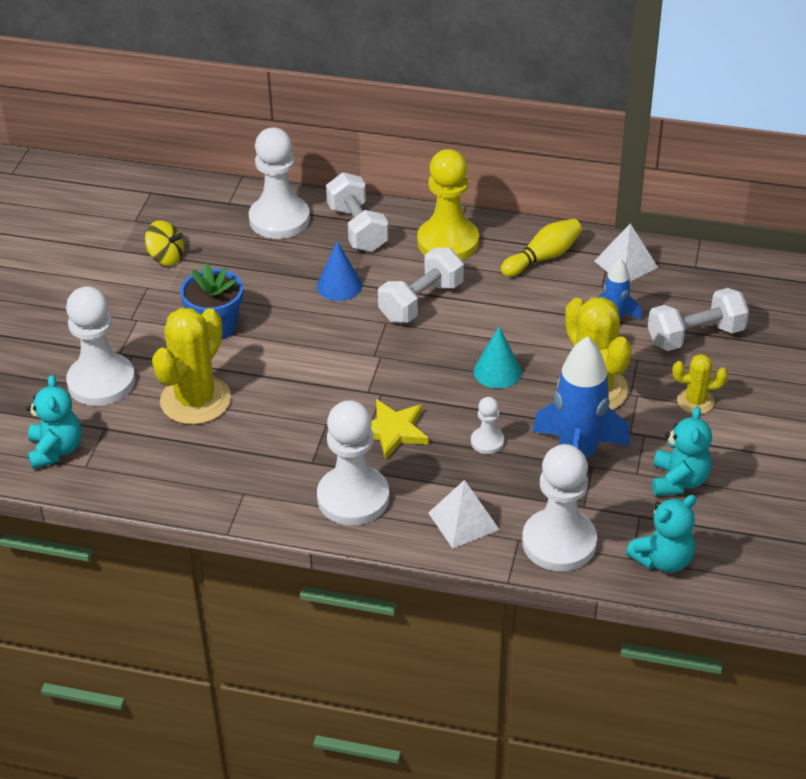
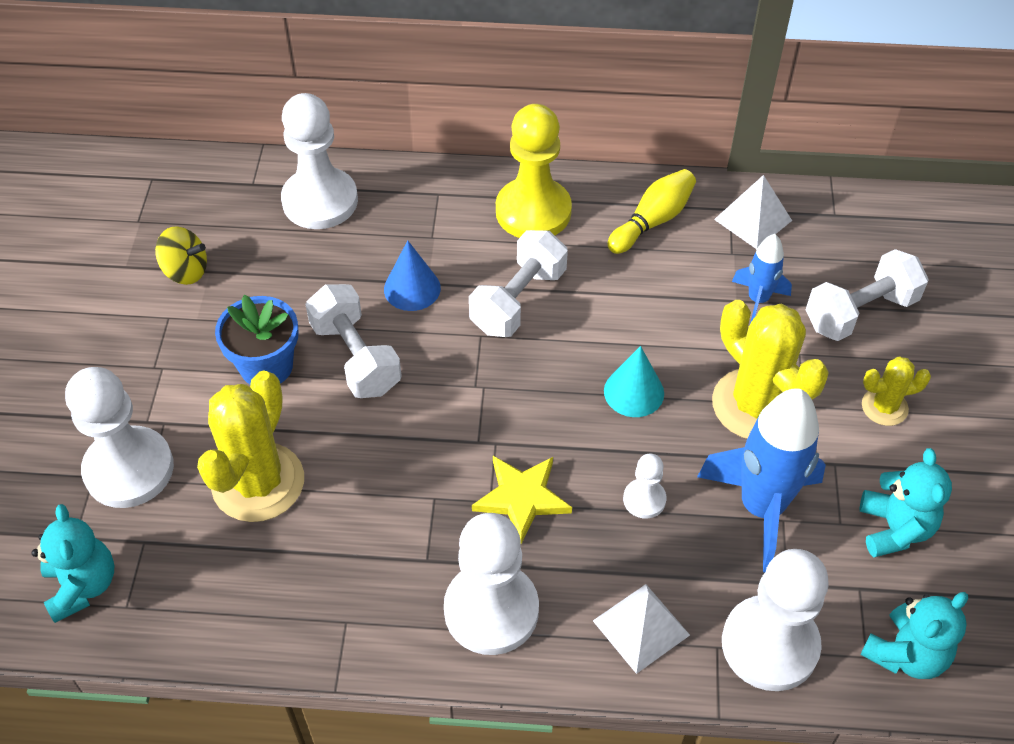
camera: 10 degrees left, 10 degrees up
white dumbbell [326,172,389,252] -> white dumbbell moved to [305,284,402,398]

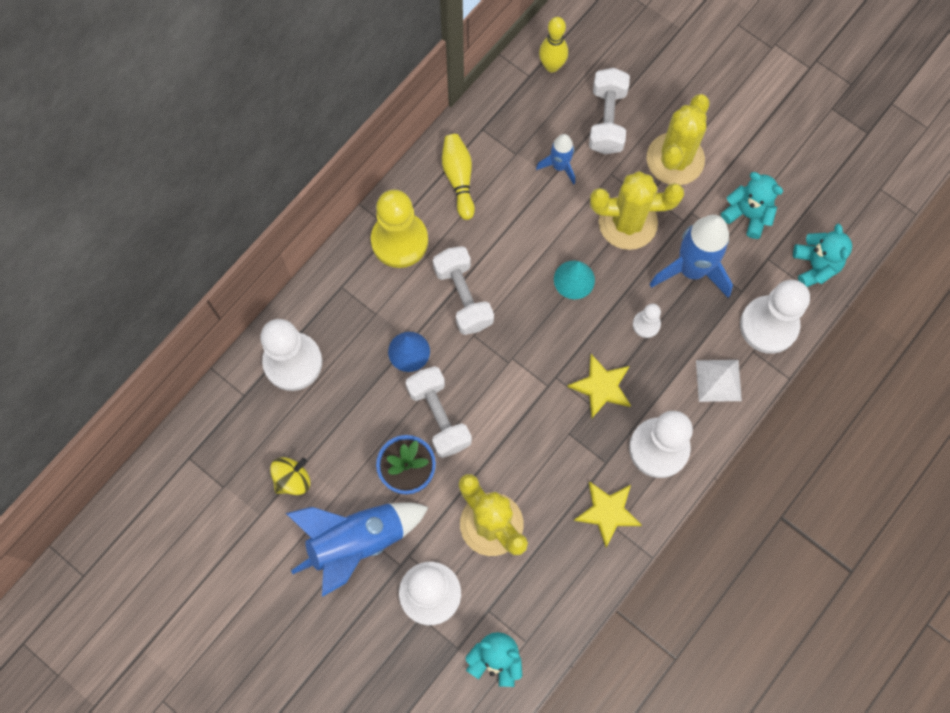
camera: 55 degrees left, 20 degrees up
white dumbbell [305,284,402,398] -> white dumbbell turned 60 degrees clockwise [406,366,472,458]
white pyramid [714,175,792,249] -> none
yellow cactus [862,357,931,426] -> yellow cactus [647,94,710,185], size x1.92
none -> blue rocket [286,502,429,597]
none -> yellow bowling pin [539,17,568,73]
none -> yellow star [574,481,642,548]

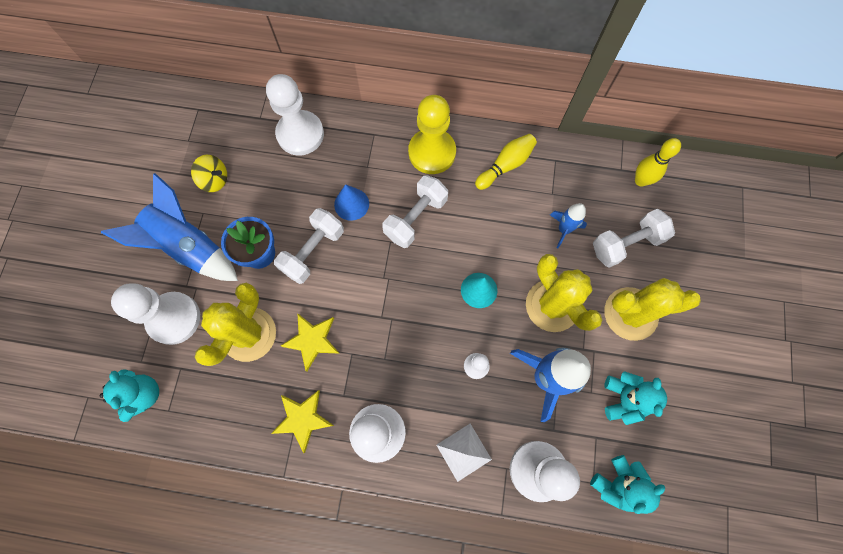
camera: 60 degrees right, 0 degrees up
yellow star [567,354,631,418] -> yellow star moved to [281,313,340,371]

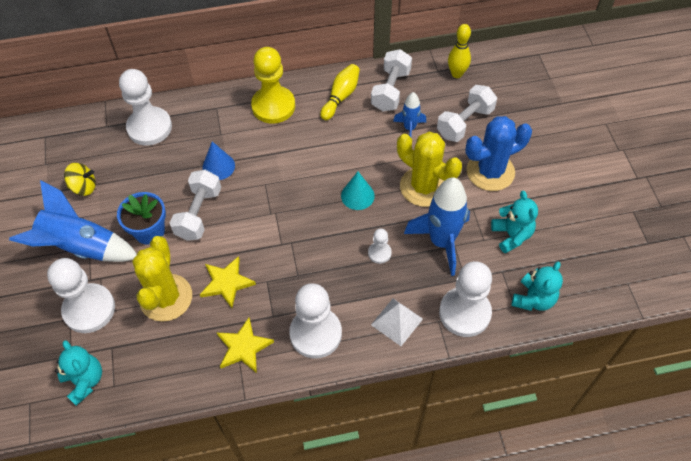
camera: 20 degrees left, 15 degrees down
white dumbbell [382,175,448,248] -> white dumbbell moved to [371,49,412,111]
yellow cactus [604,278,701,341] -> blue cactus [465,116,532,191]

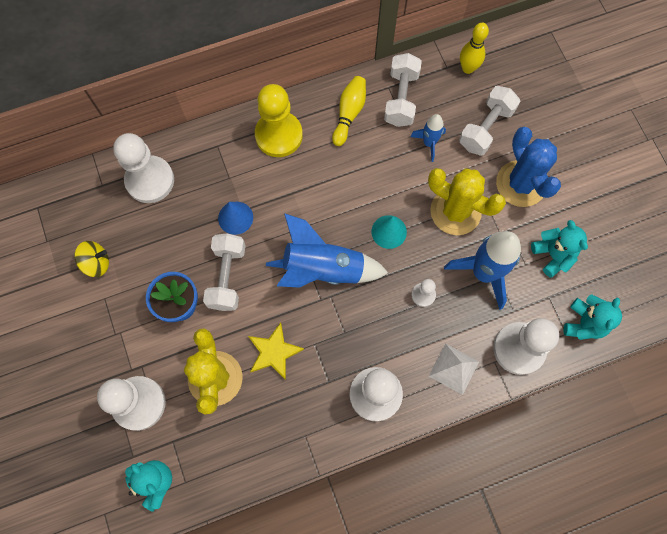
camera: 10 degrees left, 15 degrees up
blue rocket [9,180,137,262] -> blue rocket moved to [266,213,388,288]
yellow star [217,318,274,373] -> none
blue cactus [465,116,532,191] -> blue cactus turned 75 degrees counterclockwise [496,127,561,207]

